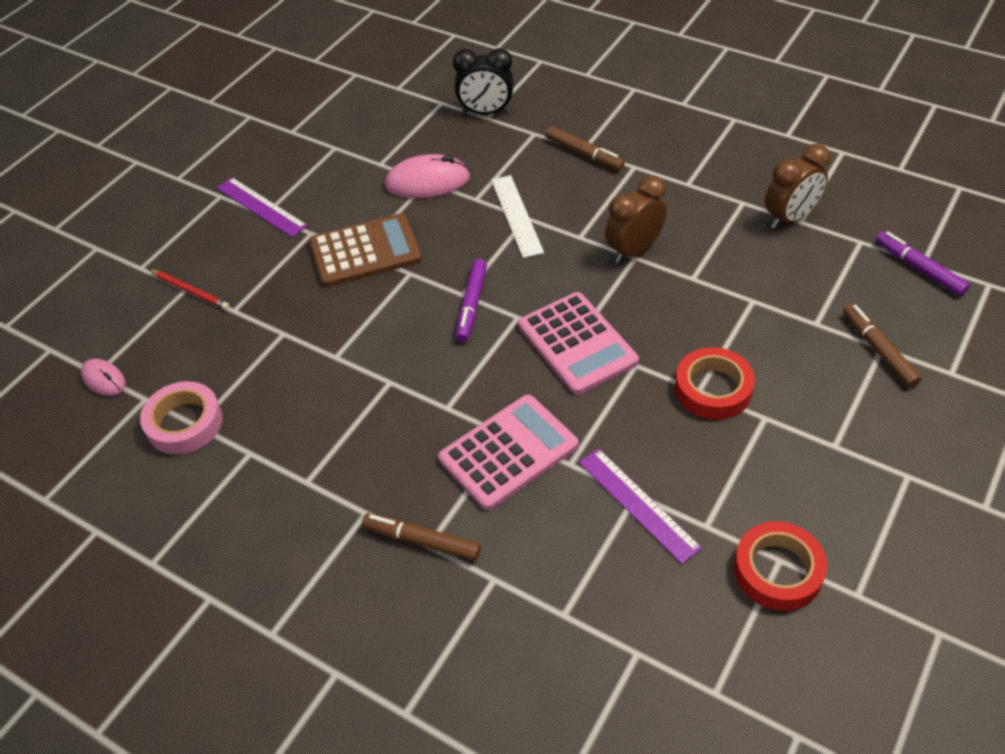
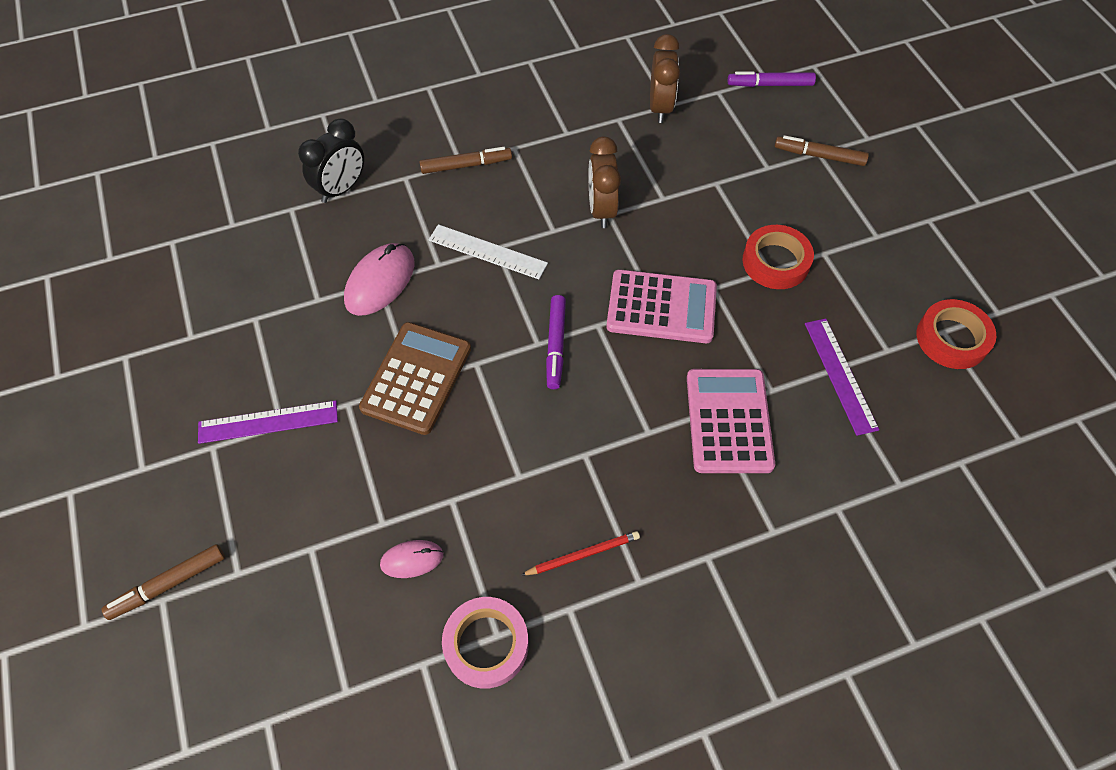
camera: 55 degrees left, 10 degrees up
pink mouse [81,359,125,396] -> pink mouse moved to [380,540,443,578]
red pencil [149,269,229,309] -> red pencil moved to [521,531,640,576]
brown marker [362,513,481,561] -> brown marker moved to [102,544,225,620]
purple marker [456,259,487,342] -> purple marker turned 45 degrees clockwise [546,295,566,389]
purple ruler [579,448,702,564] -> purple ruler turned 75 degrees clockwise [805,318,879,436]

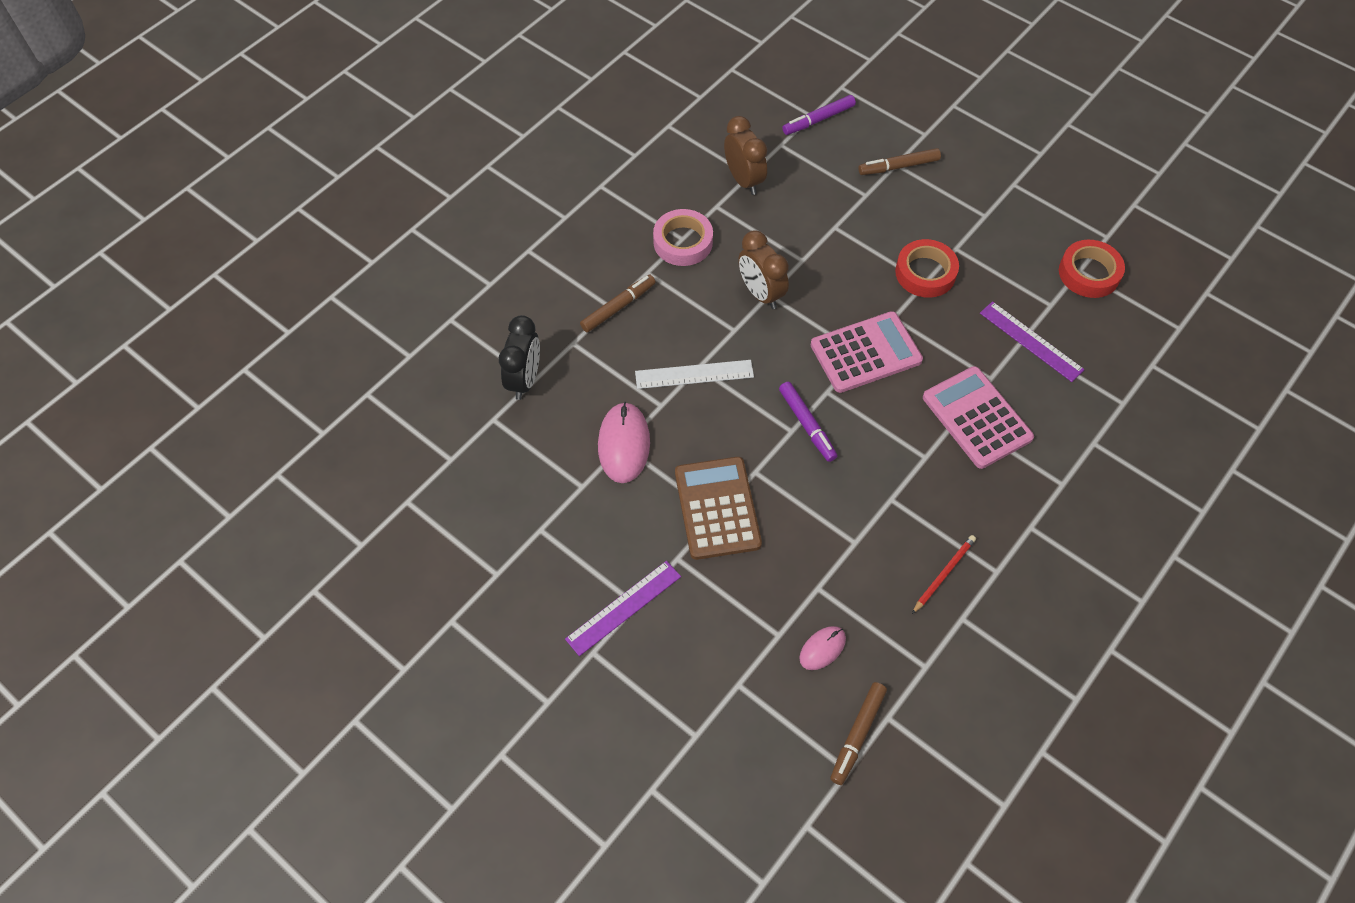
camera: 30 degrees left, 0 degrees up
brown marker [102,544,225,620] -> brown marker moved to [830,682,887,785]
pink tape [442,597,529,689] -> pink tape moved to [653,209,713,266]

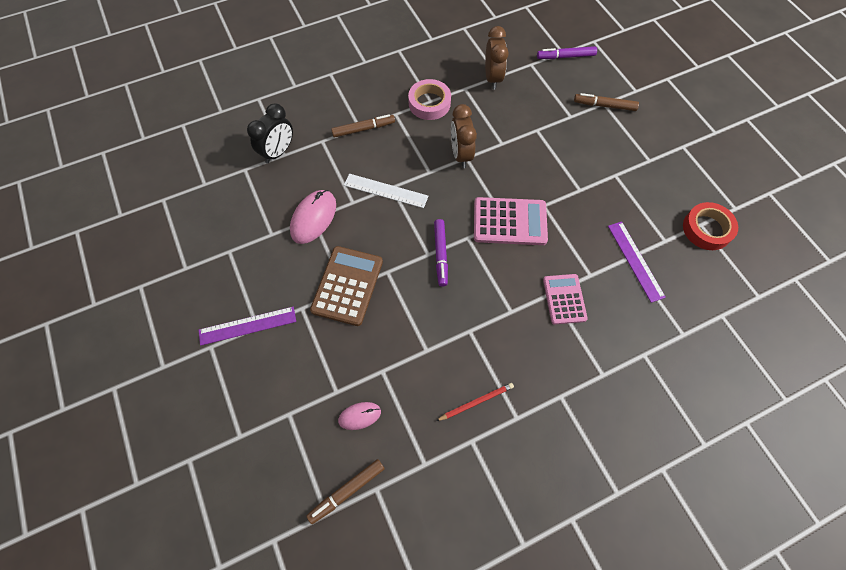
camera: 25 degrees right, 5 degrees up
red tape [895,239,959,298] -> none
pink calculator [923,366,1034,469] -> pink calculator [543,274,588,324], size x0.66

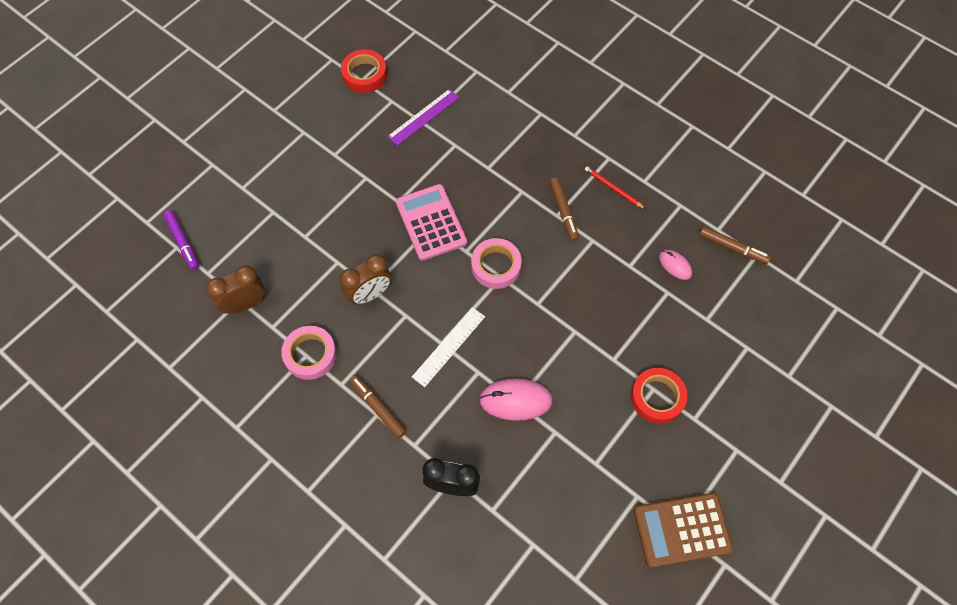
camera: 115 degrees left, 0 degrees up
purple ruler [199,307,296,346] -> red tape [631,368,687,424]
brown calculator [310,246,383,326] -> brown calculator moved to [634,493,733,567]
white ruler [344,174,428,208] -> white ruler turned 45 degrees clockwise [412,307,485,387]
purple marker [434,219,448,287] -> pink tape [471,238,522,289]
pink calculator [543,274,588,324] -> none
brown marker [574,93,639,111] -> brown marker moved to [549,177,579,241]

